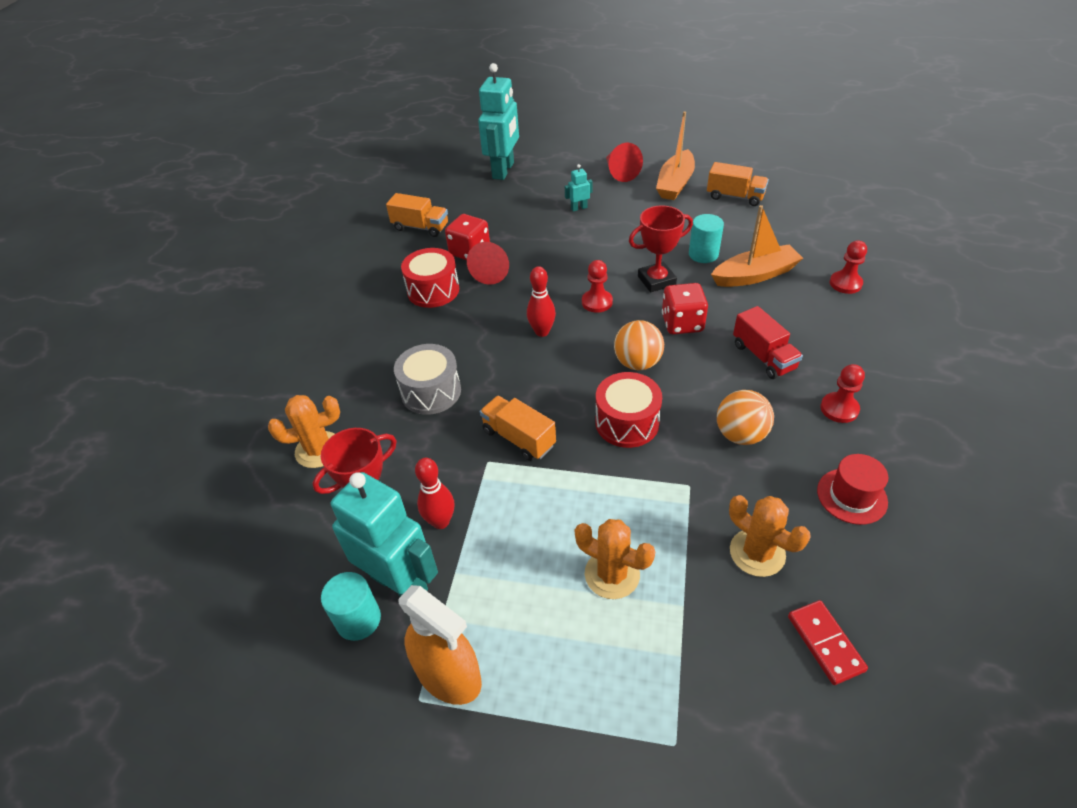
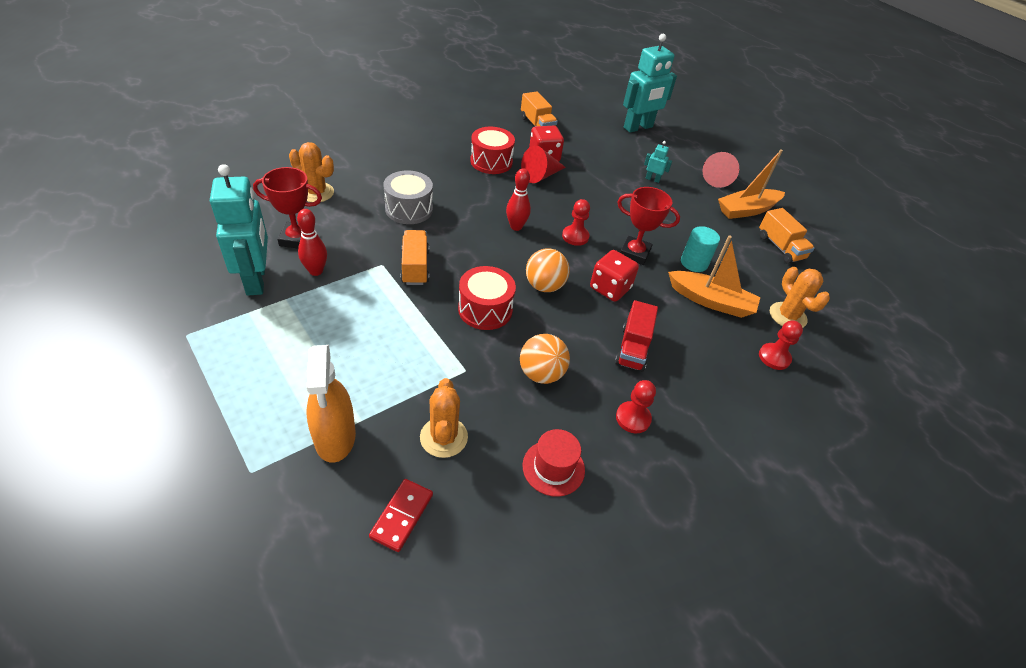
camera: 35 degrees right, 0 degrees up
turquoise cylinder [321,572,381,641] -> none
orange spray bottle [398,585,482,705] -> orange spray bottle moved to [307,345,356,463]
orange cactus [575,519,655,599] -> orange cactus moved to [770,267,830,328]

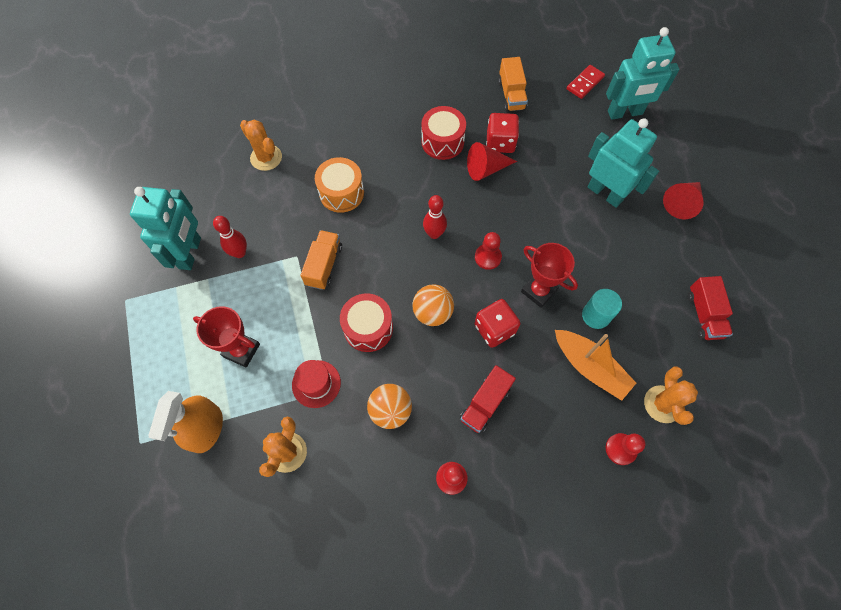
camera: 25 degrees right, 20 degrees up
red trophy [253,167,322,249] -> red trophy moved to [193,306,260,368]
red domino [369,479,433,552] -> red domino moved to [567,65,605,99]
grey drum [383,170,433,224] -> orange drum [315,157,364,213]
red hat [523,429,585,497] -> red hat moved to [292,360,341,408]
turquoise robot [644,141,672,183] -> turquoise robot [588,118,659,208], size x2.35
orange boat [718,150,785,219] -> none
orange truck [759,208,815,264] -> red truck [688,276,733,340]

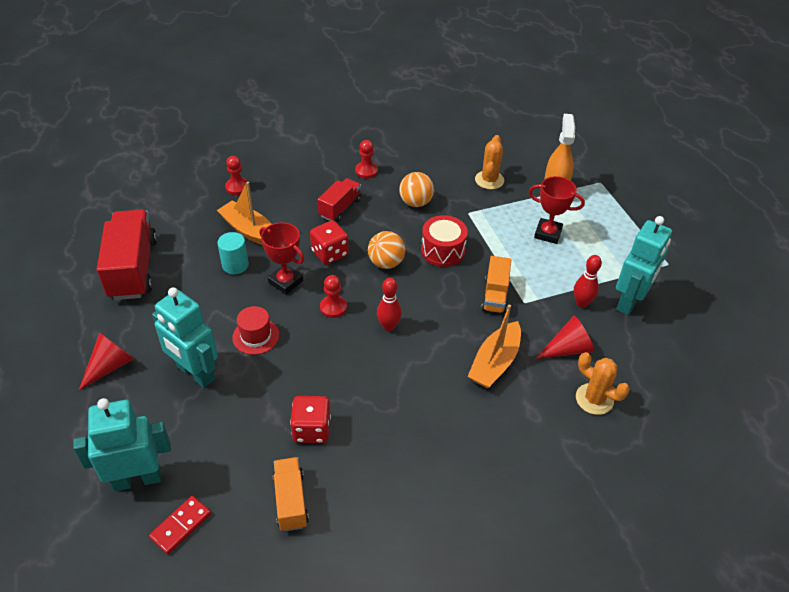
camera: 175 degrees right, 20 degrees down
turquoise robot [130,187,201,270] -> turquoise robot turned 150 degrees counterclockwise [616,216,672,315]
red hat [292,360,341,408] -> red hat moved to [232,306,279,355]
orange drum [315,157,364,213] -> orange boat [467,304,521,388]
red drum [421,106,466,160] -> none
red cone [467,142,517,181] -> red cone moved to [535,316,594,359]
orange cactus [644,367,698,425] -> none
red truck [688,276,733,340] -> red truck [97,210,157,300], size x1.78

